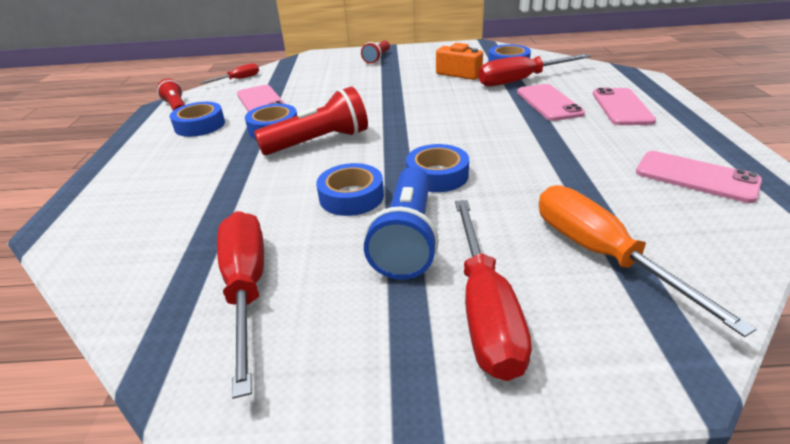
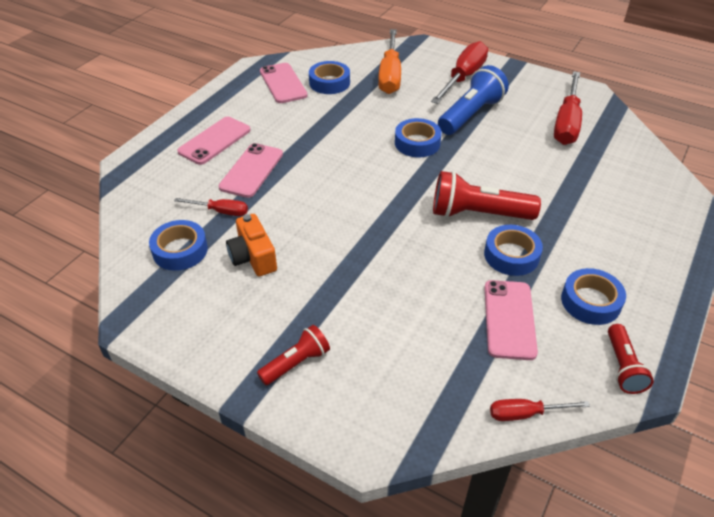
camera: 150 degrees left, 10 degrees up
blue tape [316,163,384,216] -> blue tape moved to [309,61,350,94]
red screwdriver [478,54,591,87] -> red screwdriver [174,198,248,216], size x0.52

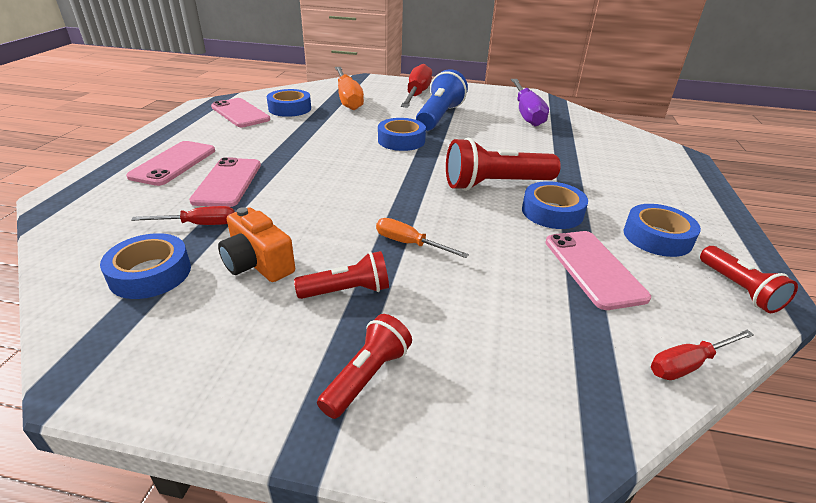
camera: 20 degrees left, 10 degrees down
red screwdriver [554,71,582,145] -> purple screwdriver [511,79,549,127]
none -> red flashlight [294,251,389,299]
none -> orange screwdriver [376,218,469,258]

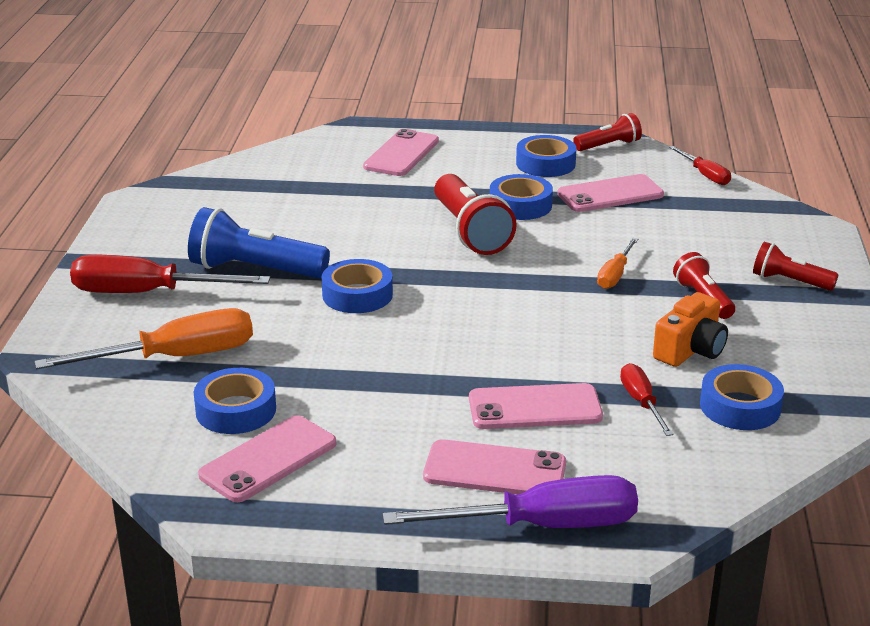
camera: 95 degrees left, 5 degrees down
purple screwdriver [511,79,549,127] -> purple screwdriver moved to [383,475,638,528]
none -> pink phone [363,129,439,176]

